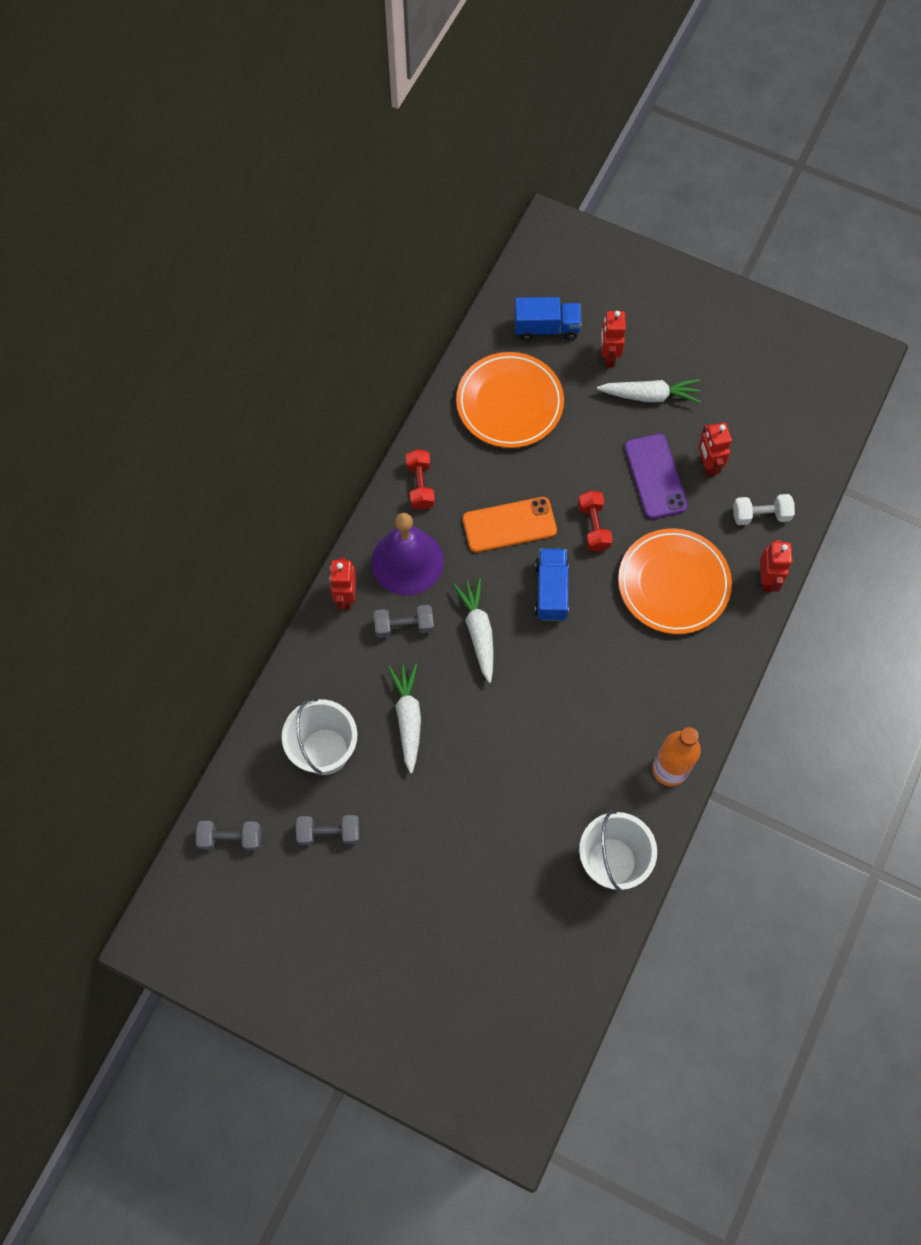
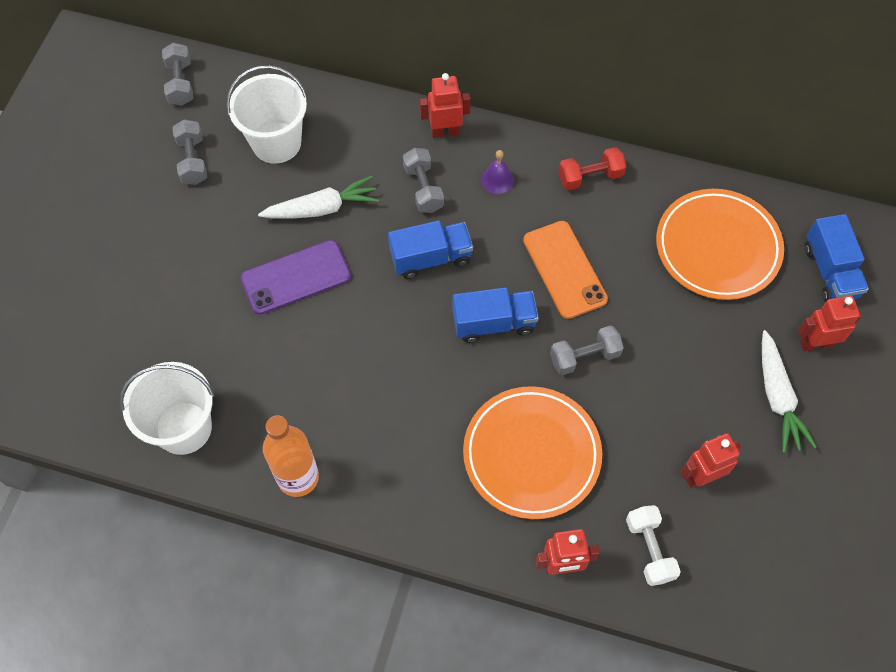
camera: 80 degrees right, 5 degrees down
purple bell [371,513,444,596] -> purple bell [481,150,514,194], size x0.42
white carrot [453,578,494,683] -> blue truck [388,221,473,279]
red dumbbell [578,491,613,552] -> grey dumbbell [550,325,624,375]
purple phone [624,434,688,519] -> purple phone moved to [240,240,351,315]

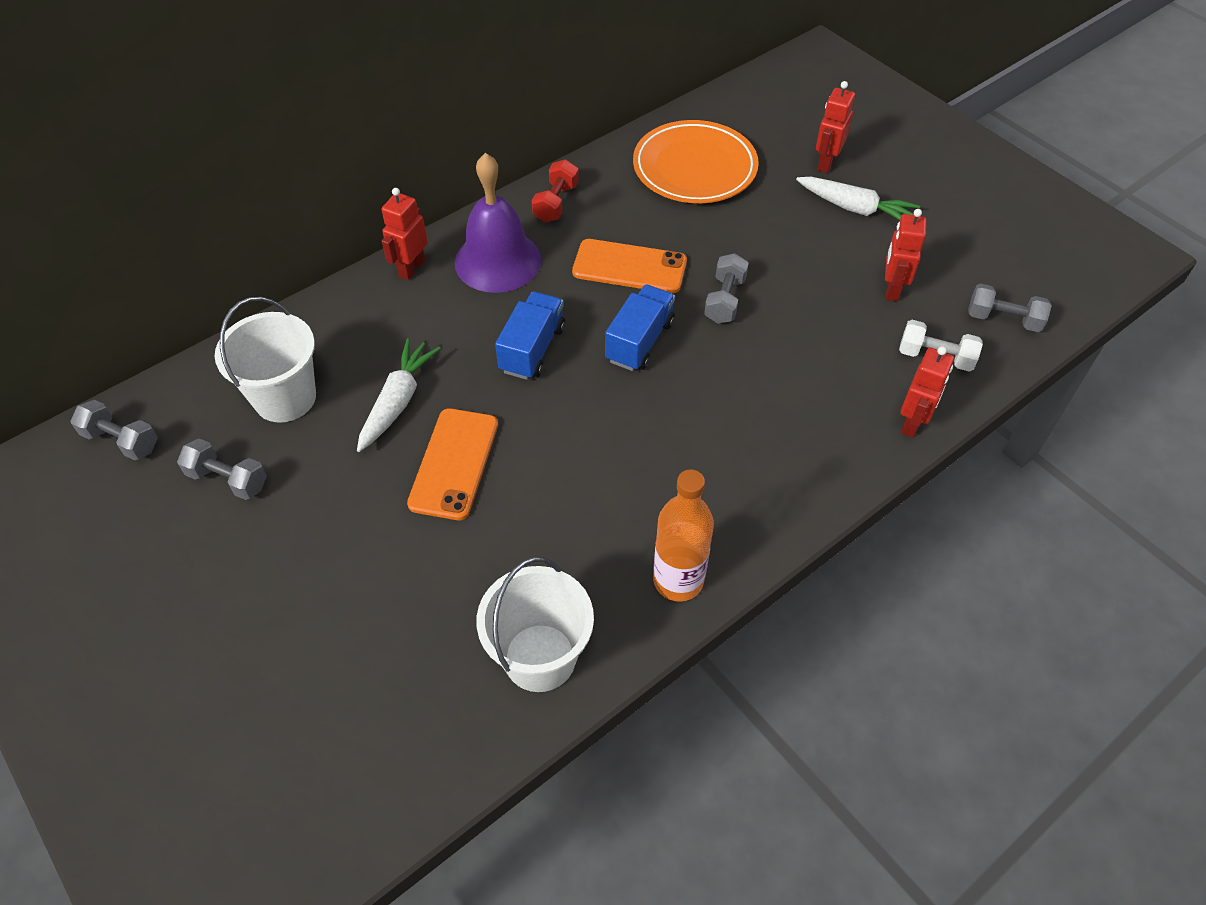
camera: 55 degrees left, 10 degrees down
purple phone [240,240,351,315] -> orange phone [407,408,498,520]
grey dumbbell [403,148,444,213] -> grey dumbbell moved to [968,283,1052,332]
orange plate [463,386,602,519] -> none
purple bell [481,150,514,194] -> purple bell [455,153,541,293], size x2.38
blue truck [805,214,869,302] -> none

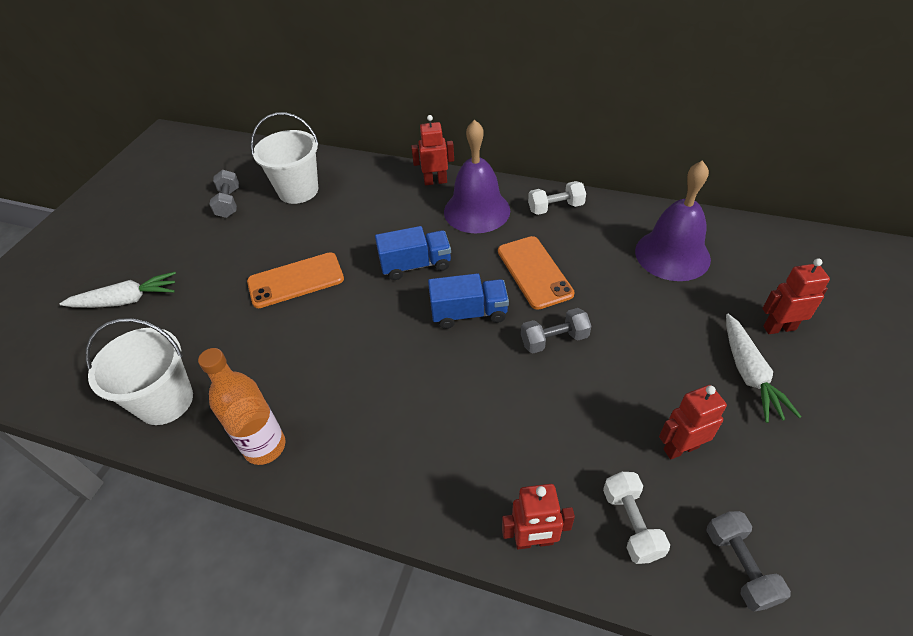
camera: 60 degrees right, 5 degrees down
grey dumbbell [71,400,158,460] -> none
white carrot [357,338,441,452] -> white carrot moved to [60,272,176,308]
red dumbbell [532,159,579,222] -> white dumbbell [528,181,586,215]
orange plate [633,120,759,203] -> purple bell [635,160,711,281]

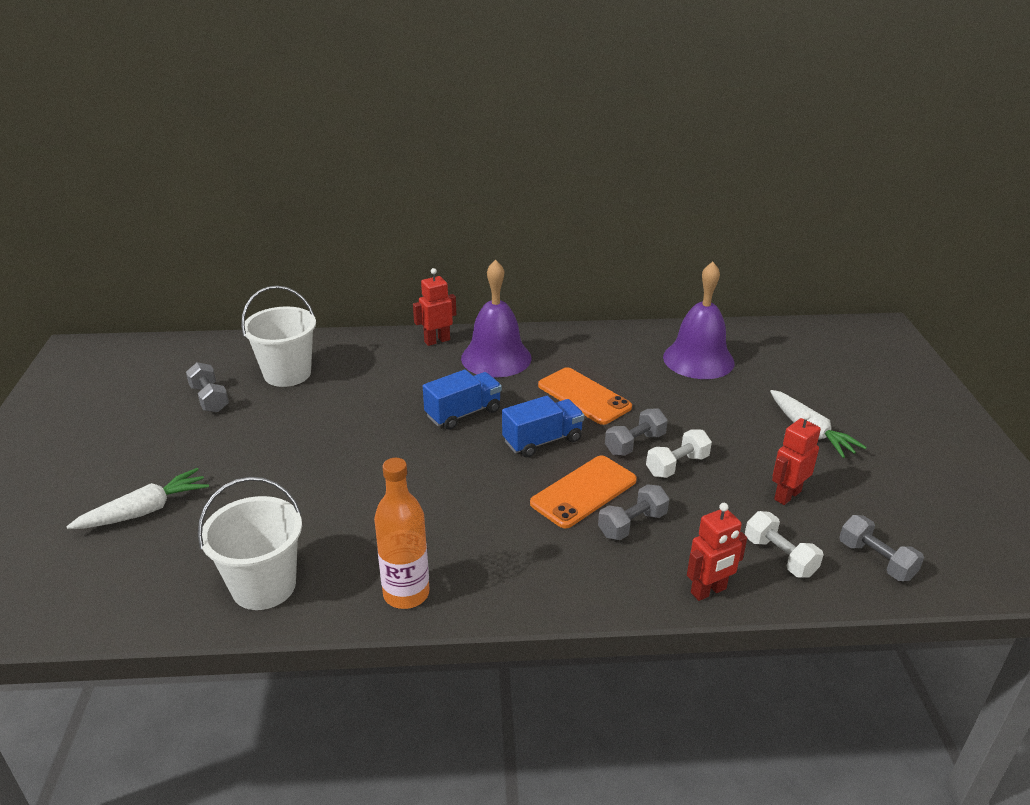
camera: 25 degrees left, 15 degrees down
orange phone [247,252,344,308] -> orange phone moved to [530,455,637,528]
white dumbbell [528,181,586,215] -> white dumbbell moved to [646,429,712,478]
red robot [762,259,830,334] -> none
none -> grey dumbbell [598,484,669,540]

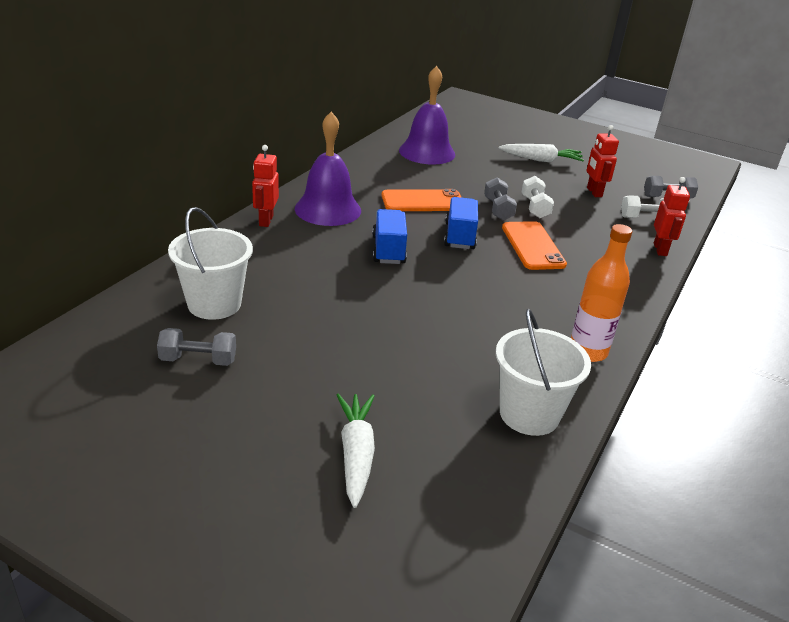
camera: 60 degrees left, 0 degrees up
grey dumbbell [598,484,669,540] -> none

